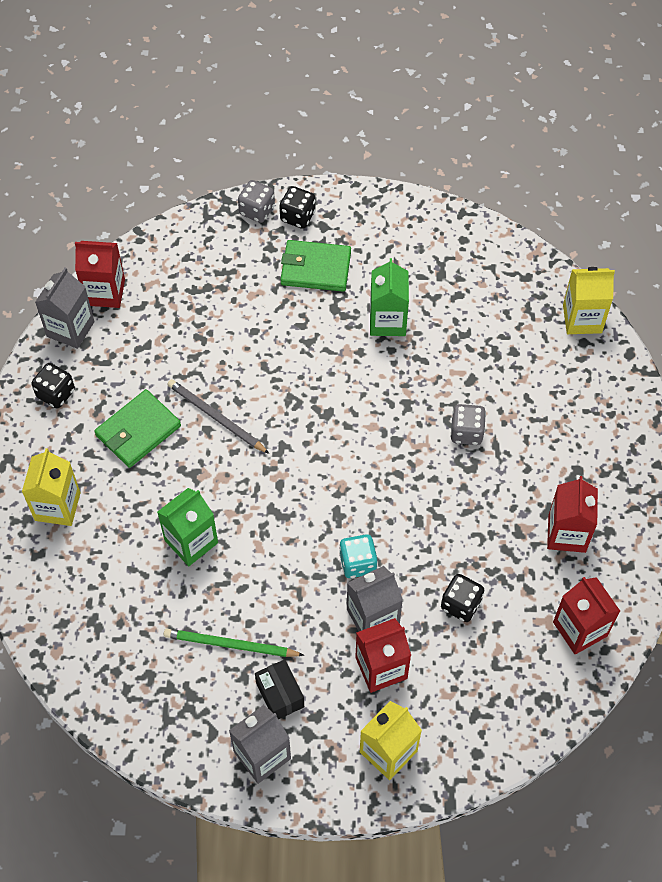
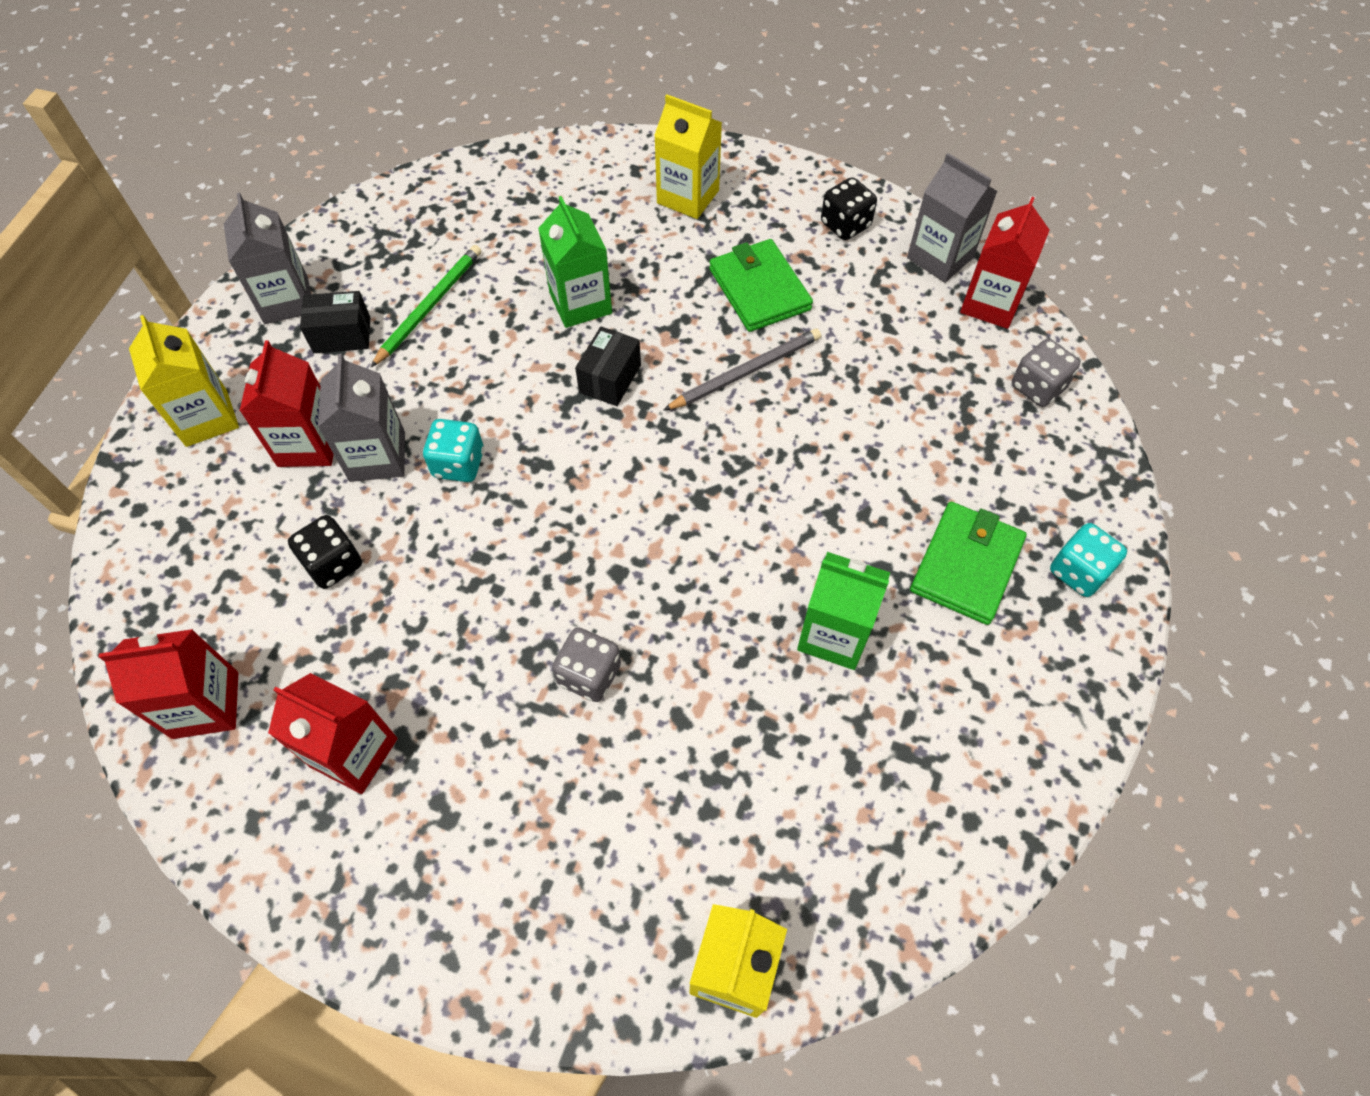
camera: 110 degrees right, 0 degrees up
grey dice [238,180,275,223] -> grey dice moved to [1012,339,1080,407]
black dice [279,186,315,229] -> turquoise dice [1050,523,1127,597]
none -> black box [575,326,641,406]

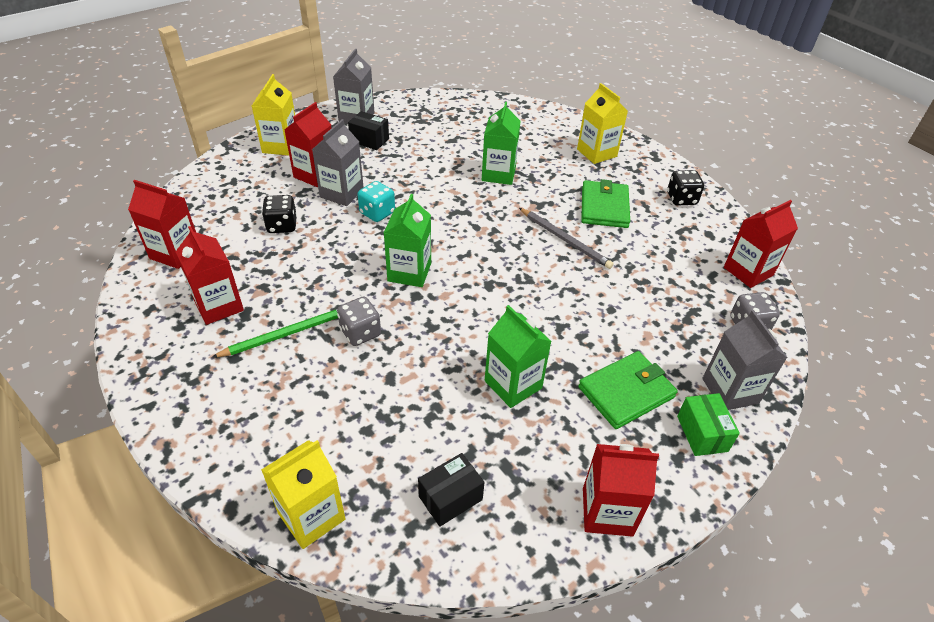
camera: 30 degrees right, 15 degrees down
green pencil [371,245,481,367] -> green pencil moved to [211,309,338,358]
black box [575,326,641,406] -> black box moved to [418,453,485,527]
grey pencil [663,329,821,411] -> grey pencil turned 45 degrees clockwise [519,208,614,269]
grey carton [907,153,997,283] -> grey carton moved to [702,310,787,410]
turquoise dice [1050,523,1127,597] -> green box [677,393,740,456]
none -> green carton [384,194,431,287]
none -> red carton [583,444,659,537]

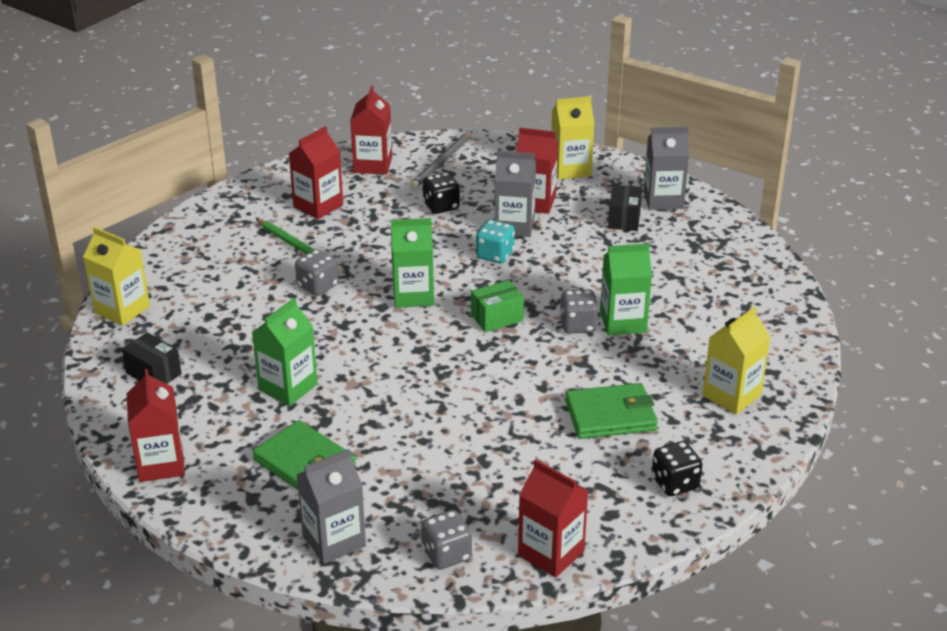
camera: 75 degrees right, 10 degrees down
grey pencil [519,208,614,269] -> grey pencil moved to [410,131,473,189]
green box [677,393,740,456] -> green box moved to [471,280,524,332]
none -> grey dice [560,289,599,333]

